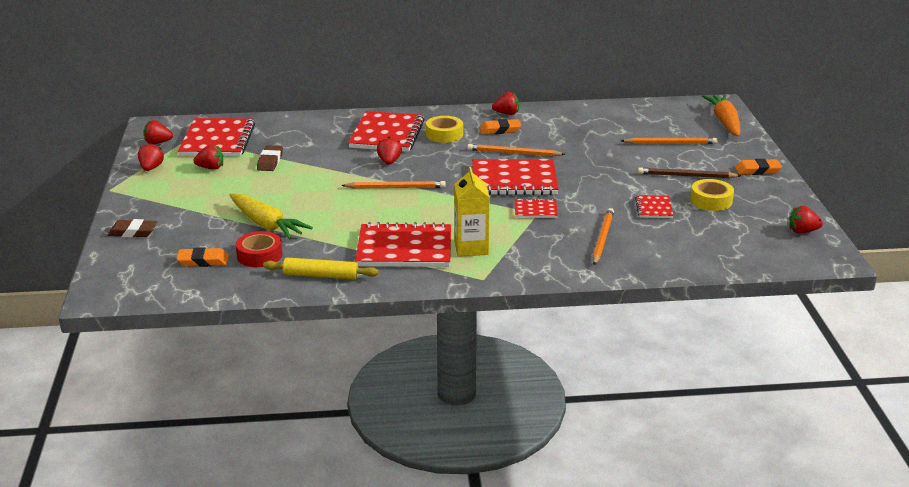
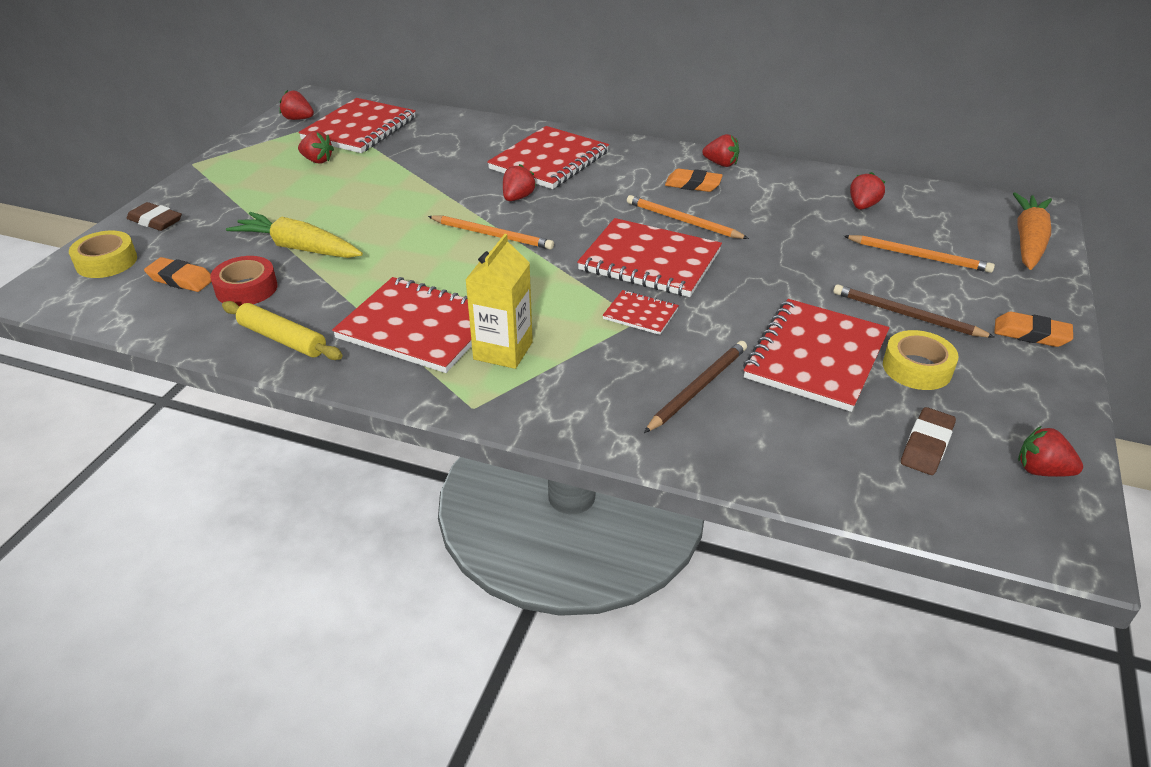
camera: 25 degrees right, 10 degrees up
red strawberry [138,143,164,171] -> red strawberry moved to [850,172,885,210]
yellow carrot [229,193,313,239] -> yellow carrot turned 135 degrees clockwise [226,212,363,258]
brown eraser [257,145,283,171] -> brown eraser moved to [901,407,956,475]
yellow tape [426,116,463,143] -> yellow tape moved to [69,231,137,278]
orange pencil [593,208,614,265] -> brown pencil [644,341,747,433]
red notebook [635,195,674,218] -> red notebook [743,299,890,412], size x2.07

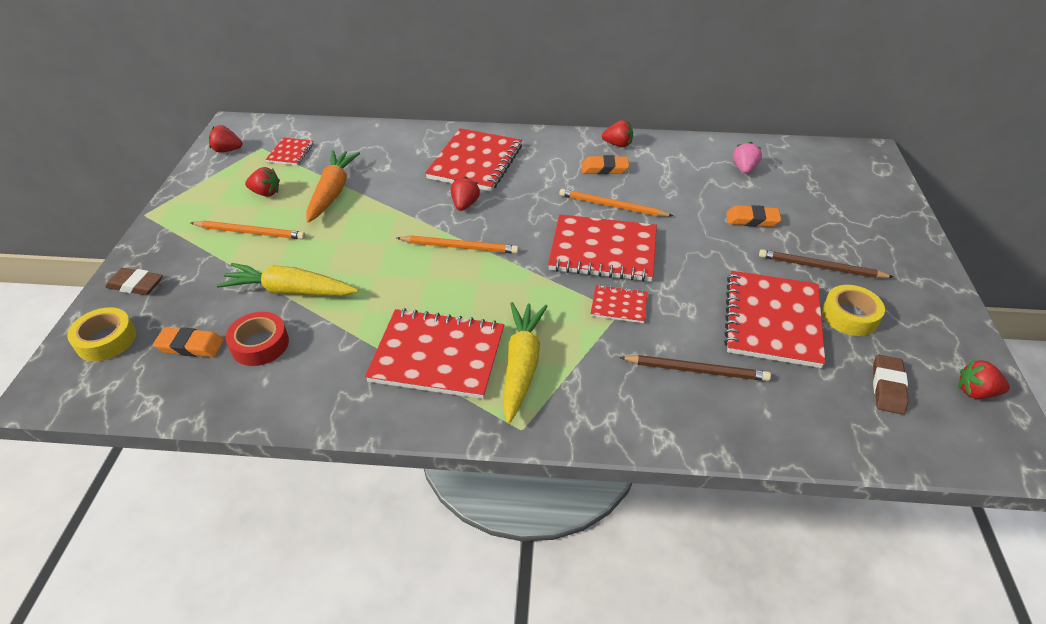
camera: 15 degrees left, 5 degrees up
yellow rolling pin [222,301,343,360] -> none
red notebook [298,98,416,153] -> red notebook [266,137,314,165], size x0.48
yellow carton [465,234,533,369] -> yellow carrot [503,302,548,424]
brown pencil [644,341,747,433] -> brown pencil turned 75 degrees clockwise [619,355,771,381]
orange pencil [844,235,995,273] -> orange pencil moved to [191,221,305,240]
red strawberry [850,172,885,210] -> pink strawberry [733,142,762,174]
orange eraser [994,312,1073,347] -> orange eraser moved to [726,205,781,227]
orange carrot [1013,192,1052,270] -> orange carrot moved to [306,150,360,223]

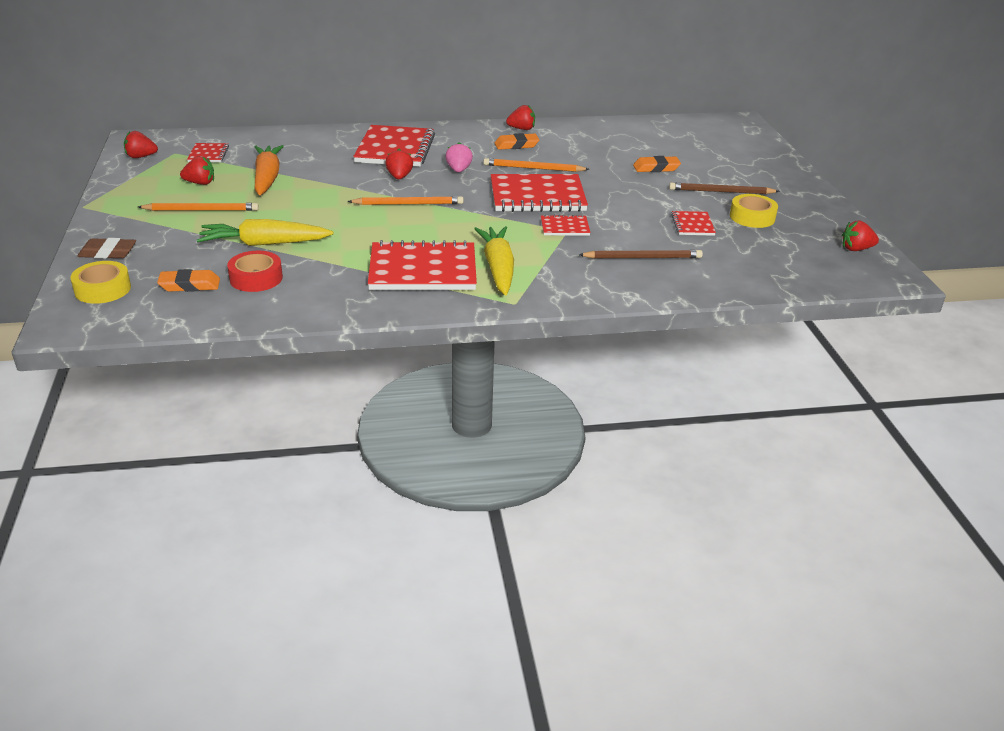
camera: 15 degrees left, 10 degrees down
red notebook [724,271,825,368] -> red notebook [671,211,716,236], size x0.48
pink strawberry [733,142,762,174] -> pink strawberry moved to [445,142,473,172]
brown eraser [873,355,909,415] -> none

